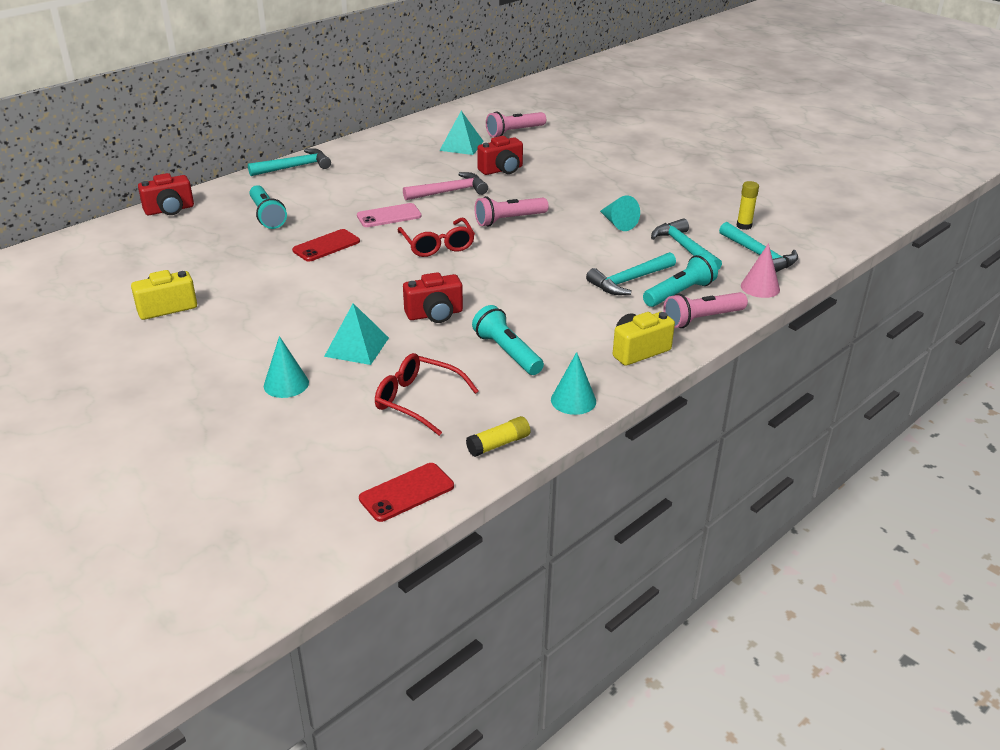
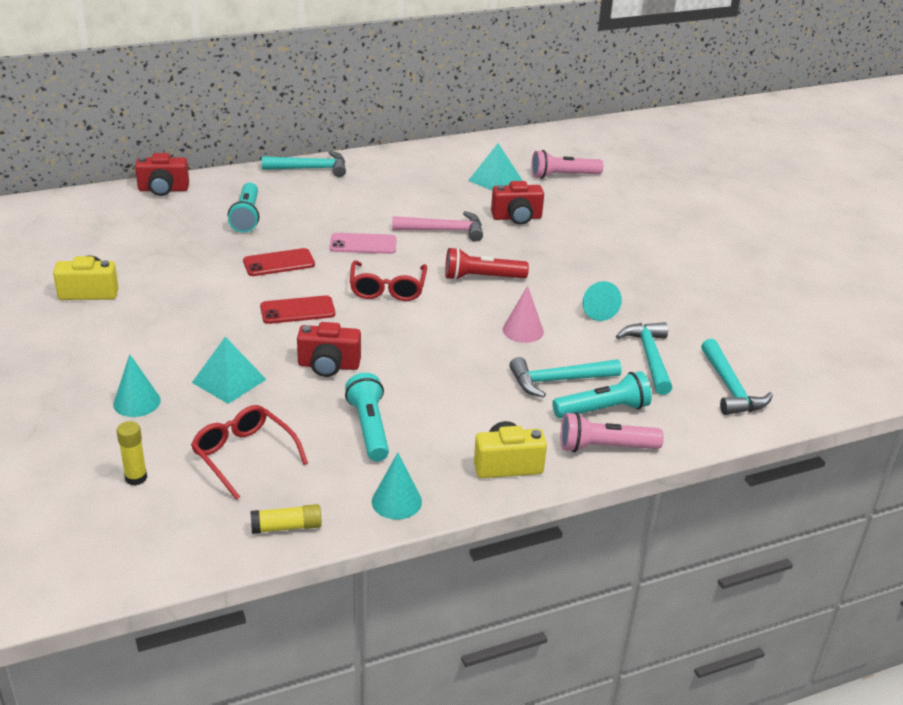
camera: 20 degrees right, 0 degrees up
red phone [359,463,454,522] -> red phone moved to [260,295,335,324]
pink flashlight [475,196,549,227] -> red flashlight [445,247,529,280]
yellow glue stick [737,181,759,230] -> yellow glue stick moved to [117,421,147,485]
pink cone [741,243,780,298] -> pink cone moved to [503,286,544,343]

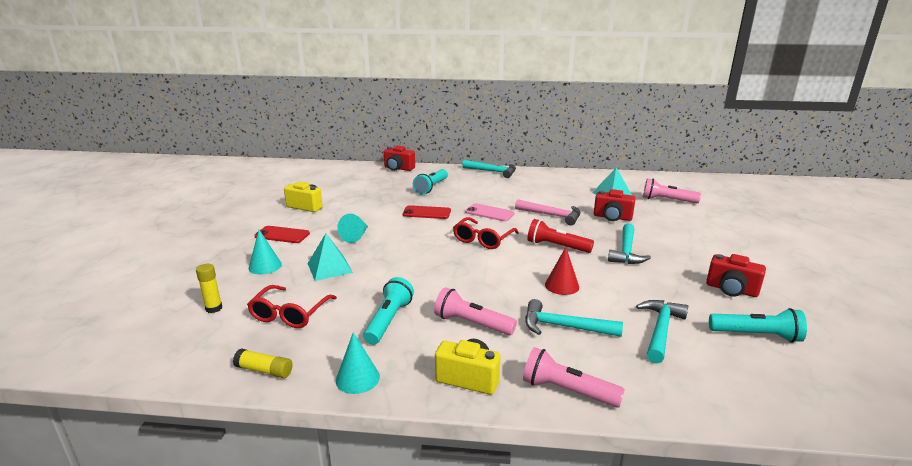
camera: 30 degrees right, 10 degrees down
red glasses [191,405,308,500] -> red glasses turned 150 degrees counterclockwise [247,285,337,328]
red phone [260,295,335,324] -> red phone moved to [254,226,310,243]
red camera [297,322,361,377] -> red camera moved to [706,254,766,297]
pink cone [503,286,544,343] -> red cone [545,247,579,295]
turquoise flashlight [552,371,652,418] -> turquoise flashlight moved to [709,308,807,343]
turquoise cone [583,281,622,321] -> turquoise cone moved to [337,214,368,243]
turquoise hammer [701,339,773,415] -> turquoise hammer moved to [608,223,651,264]
none -> pink flashlight [434,287,517,335]

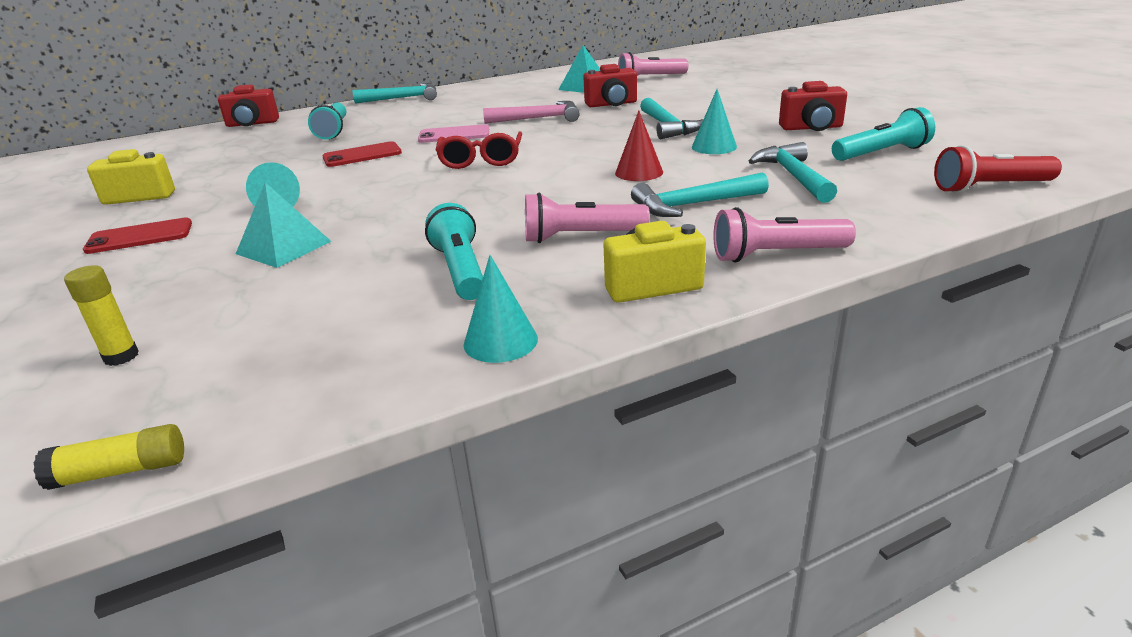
camera: 30 degrees left, 5 degrees up
yellow glue stick [233,348,293,378] -> yellow glue stick moved to [34,424,184,490]
red glasses [247,285,337,328] -> none
turquoise cone [249,230,282,274] -> turquoise cone moved to [692,89,737,154]
red flashlight [527,219,594,253] -> red flashlight moved to [934,145,1062,193]

